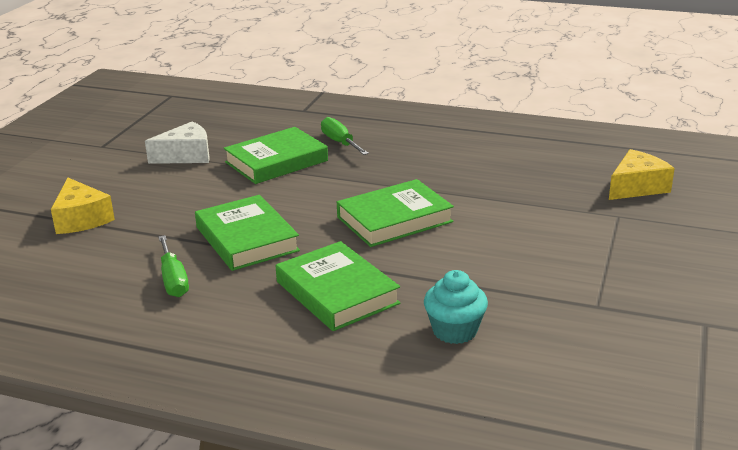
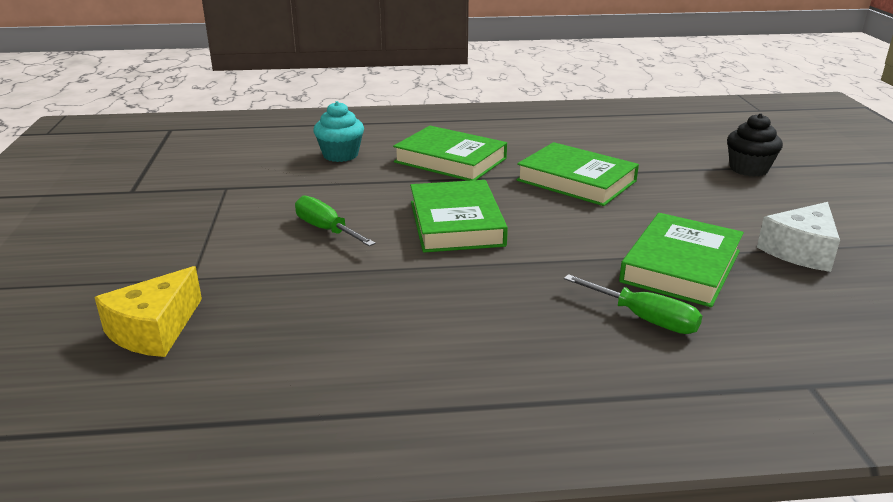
camera: 155 degrees right, 0 degrees up
yellow cheese [51,178,115,234] -> black cupcake [727,113,783,177]
green screwdriver [158,235,189,297] -> green screwdriver moved to [295,195,376,246]
green book [337,179,454,247] -> green book turned 45 degrees counterclockwise [410,180,508,252]

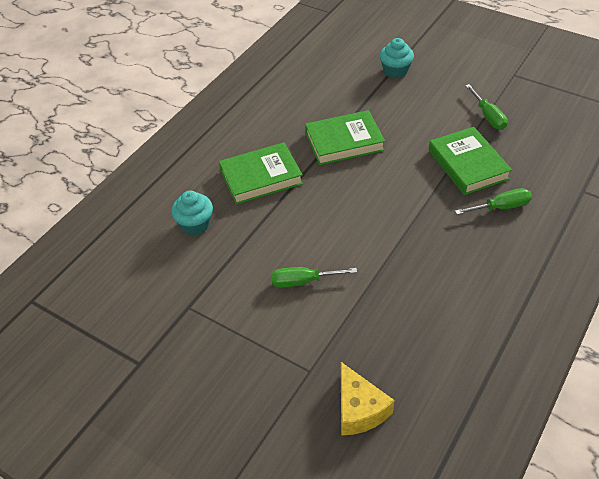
camera: 50 degrees left, 20 degrees up
green book [410,180,508,252] -> none
black cupcake [727,113,783,177] -> turquoise cupcake [380,38,414,78]
white cheese [757,202,840,272] -> green screwdriver [465,84,508,130]

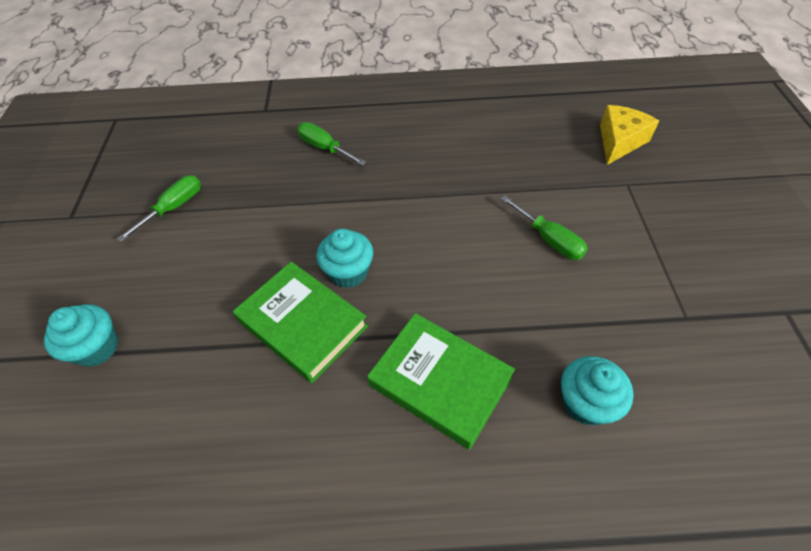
camera: 125 degrees left, 5 degrees up
green book [429,127,512,195] -> none
none -> turquoise cupcake [316,228,373,288]

